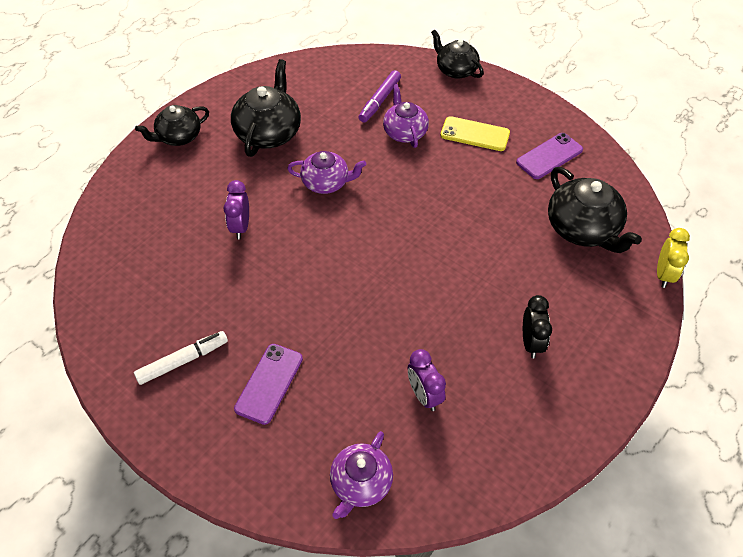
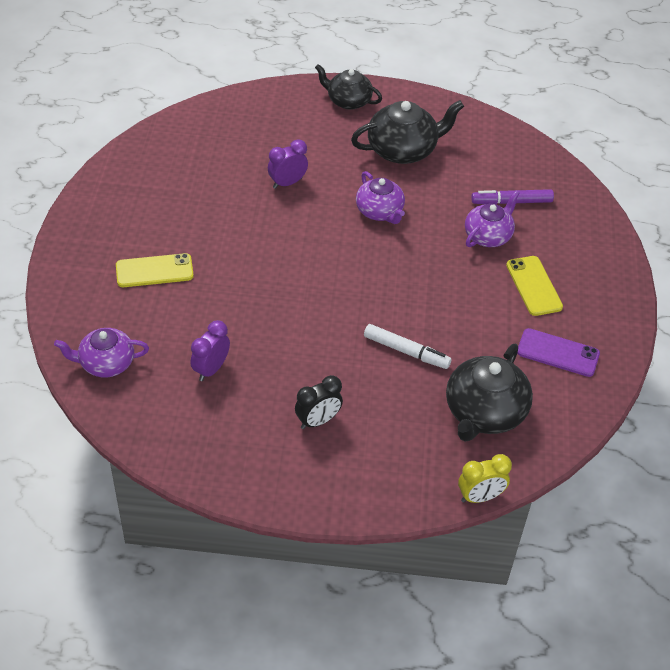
camera: 55 degrees right, 5 degrees down
white marker [134,331,228,385] -> white marker moved to [364,324,451,369]
purple phone [234,344,303,425] -> yellow phone [116,253,194,287]
black teapot [431,30,484,79] -> none

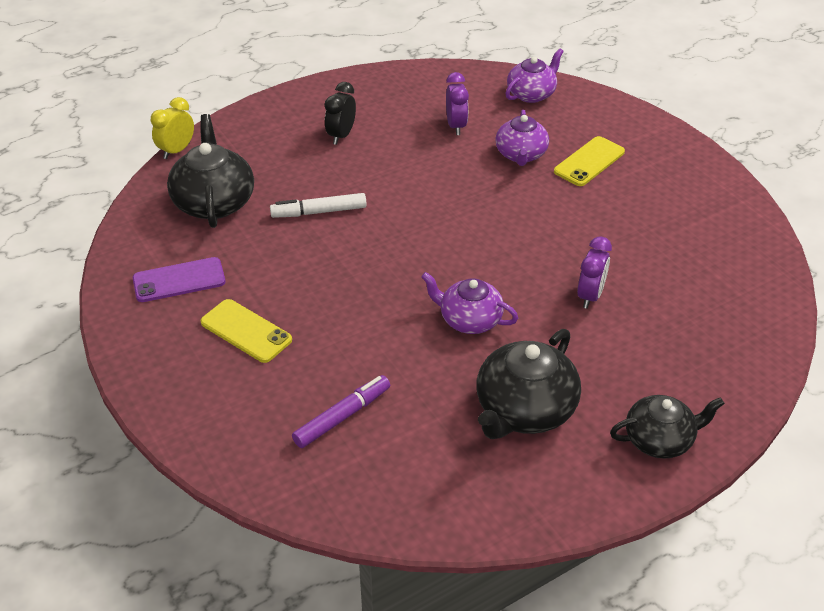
camera: 145 degrees right, 5 degrees down
purple teapot [465,190,520,247] -> purple teapot moved to [495,110,549,166]

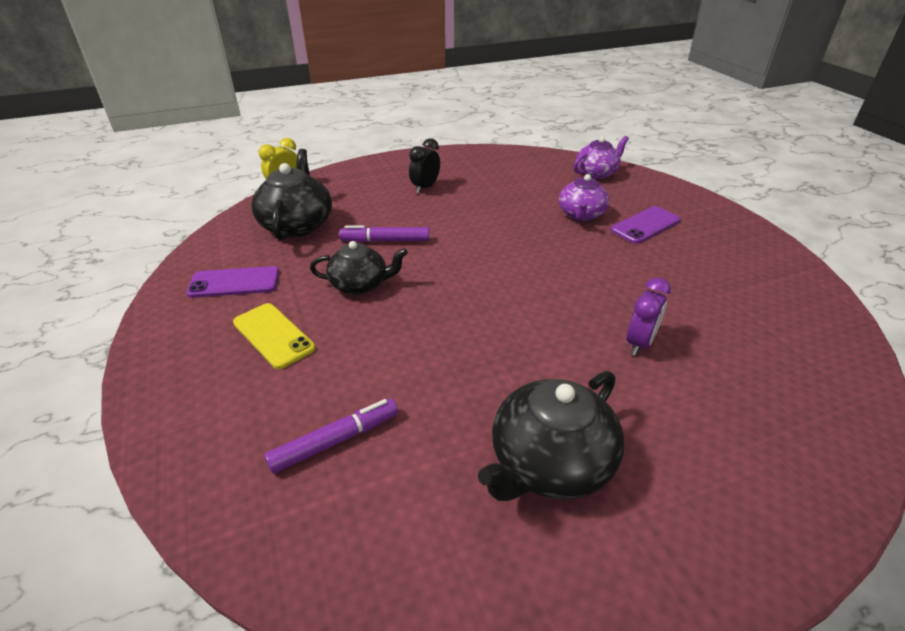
camera: 10 degrees right, 5 degrees down
white marker [270,193,367,218] -> purple marker [339,225,429,242]
purple teapot [421,272,518,334] -> none
purple clock [446,72,469,135] -> none
yellow phone [554,136,625,186] -> purple phone [611,206,681,244]
black teapot [610,395,725,459] -> black teapot moved to [310,241,408,295]

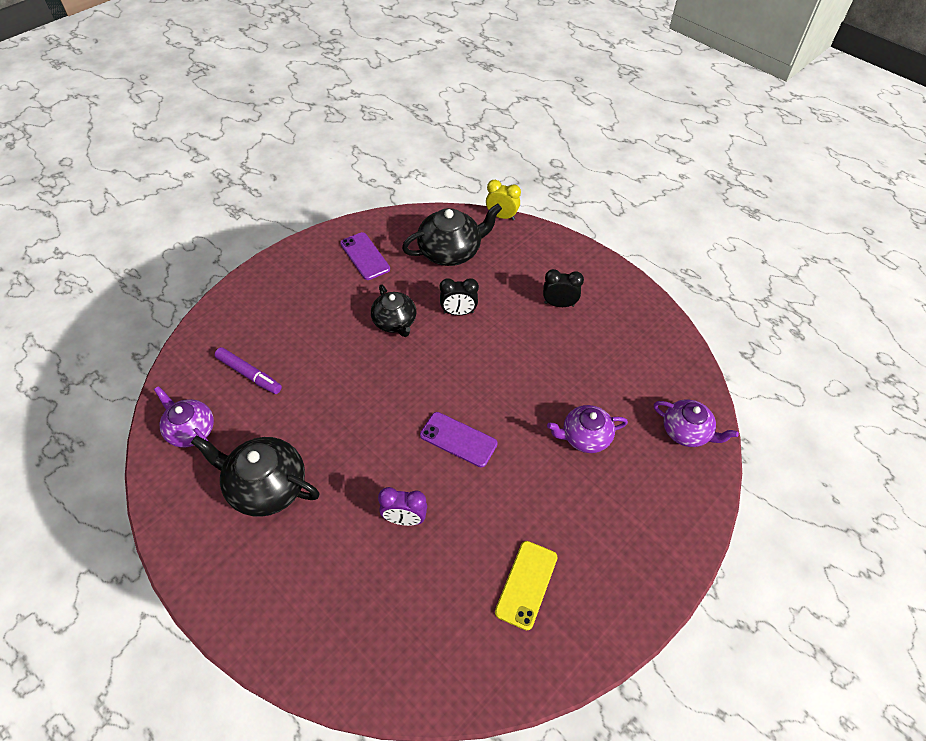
camera: 65 degrees right, 15 degrees up
yellow phone [233,303,315,369] -> yellow phone moved to [495,541,558,630]
purple marker [339,225,429,242] -> black clock [440,278,479,315]
purple phone [611,206,681,244] -> purple phone moved to [420,412,498,467]
none -> purple teapot [154,386,214,447]

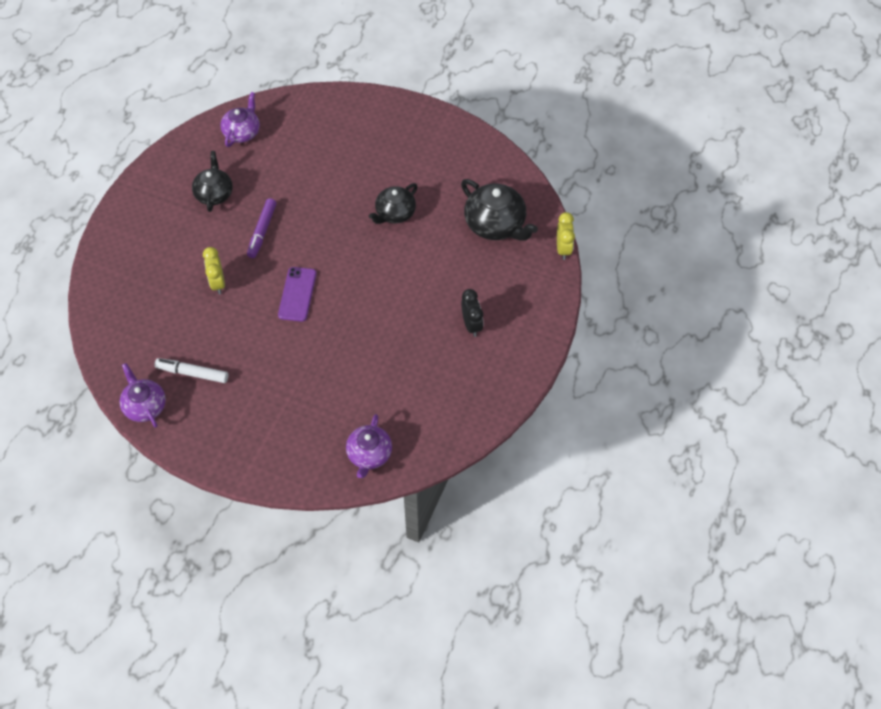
camera: 70 degrees right, 5 degrees up
black teapot [191,436,320,517] -> black teapot [192,151,233,212], size x0.66
purple marker [215,347,282,394] -> purple marker moved to [247,198,276,258]
purple phone [340,232,390,280] -> none
purple clock [378,487,427,526] -> yellow clock [203,247,225,295]
black clock [440,278,479,315] -> none
yellow phone [495,541,558,630] -> white marker [155,358,228,383]
purple teapot [547,405,628,453] -> purple teapot moved to [119,363,166,428]

